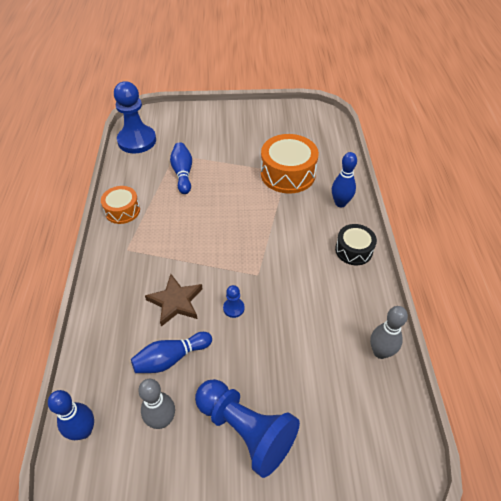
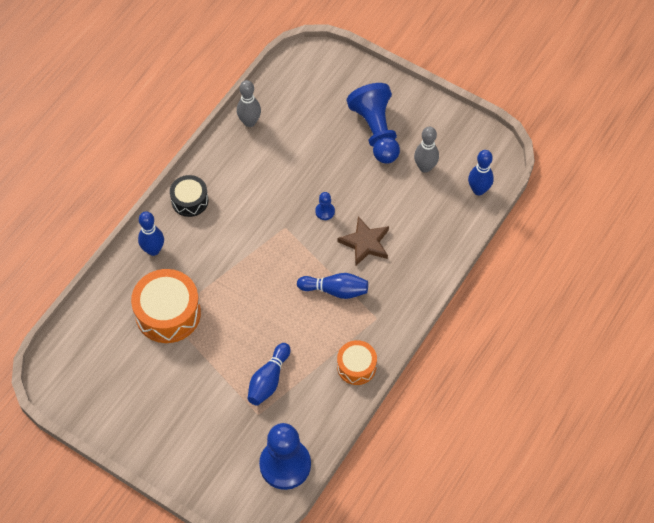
camera: 145 degrees left, 10 degrees up
blue bowling pin [131,332,212,373] -> blue bowling pin moved to [297,273,368,299]

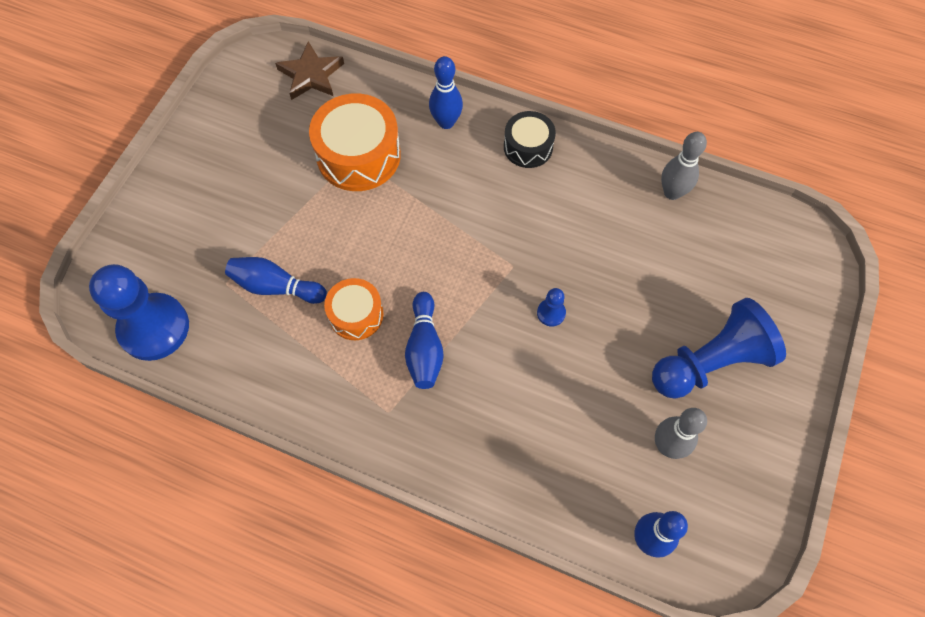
camera: 80 degrees right, 5 degrees up
brown star [337,216,389,266] -> brown star moved to [275,41,344,100]
orange drum [337,340,377,385] -> orange drum moved to [324,278,384,340]

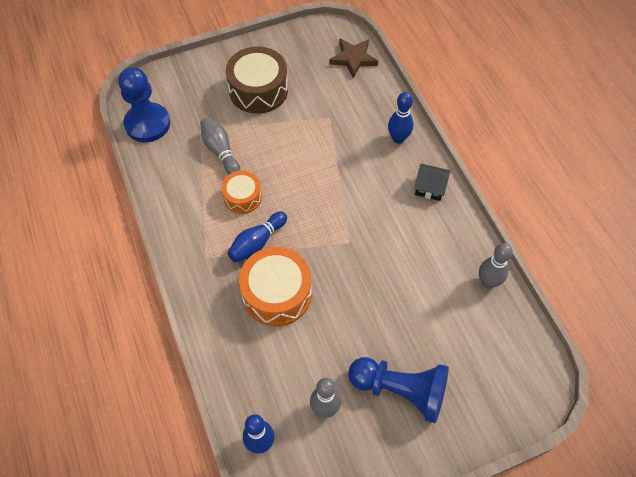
camera: 45 degrees right, 5 degrees down
blue bowling pin [225,257,327,304] -> grey bowling pin [200,117,240,174]
orange drum [309,94,401,191] -> orange drum moved to [239,247,312,327]
black drum [504,111,556,168] -> black house [414,164,450,201]
blue pawn [537,288,566,326] -> none
none -> brown drum [226,46,288,114]

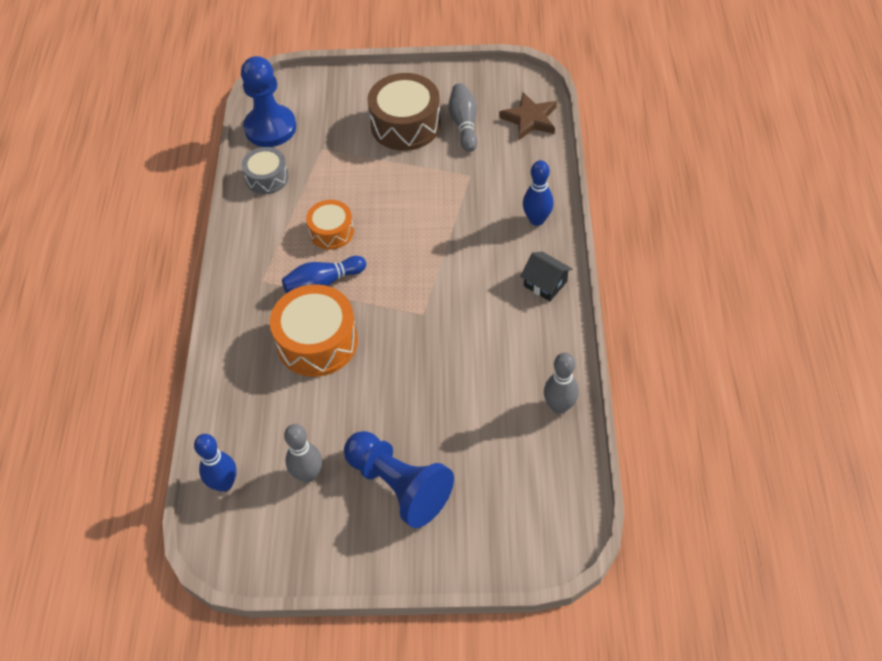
camera: 25 degrees right, 5 degrees down
grey bowling pin [200,117,240,174] -> grey bowling pin moved to [449,83,478,152]
none -> grey drum [242,147,289,194]

